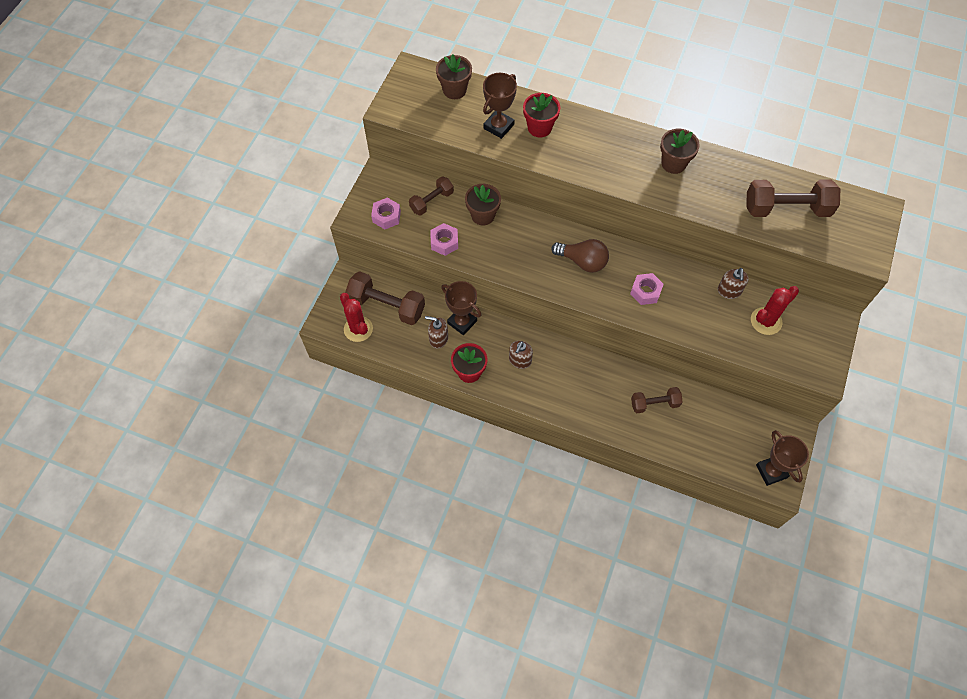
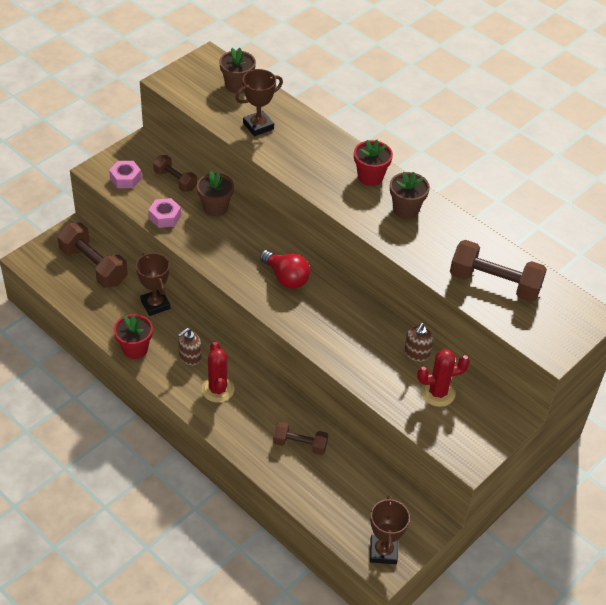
camera: 20 degrees right, 15 degrees down
red cactus [340,293,373,342] -> red cactus moved to [202,342,234,402]
brown dumbbell [409,177,454,216] -> brown dumbbell turned 60 degrees clockwise [153,155,197,192]
brown soap dispenser [425,316,448,349] -> none
red flower pot [523,93,560,137] -> red flower pot moved to [354,140,393,186]
brown light bulb [551,239,609,273] -> red light bulb [260,250,311,289]
pink nut [630,273,664,305] -> none

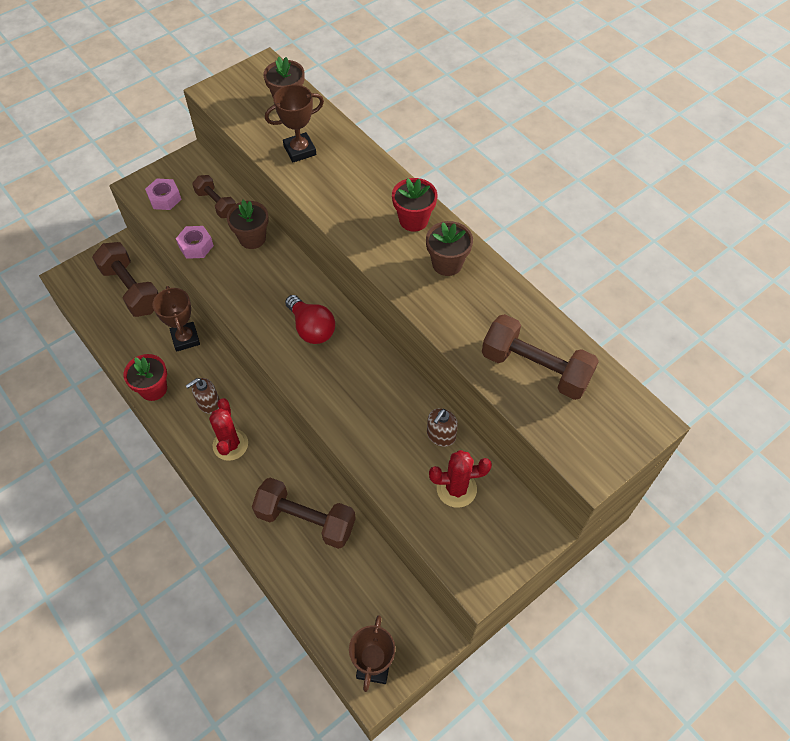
camera: 10 degrees right, 10 degrees up
brown dumbbell [273,422,328,455] -> brown dumbbell [252,477,356,549], size x1.67

